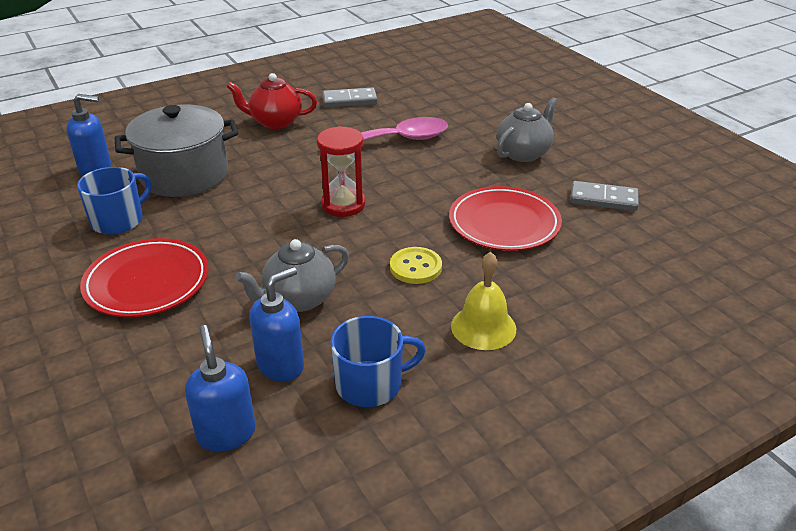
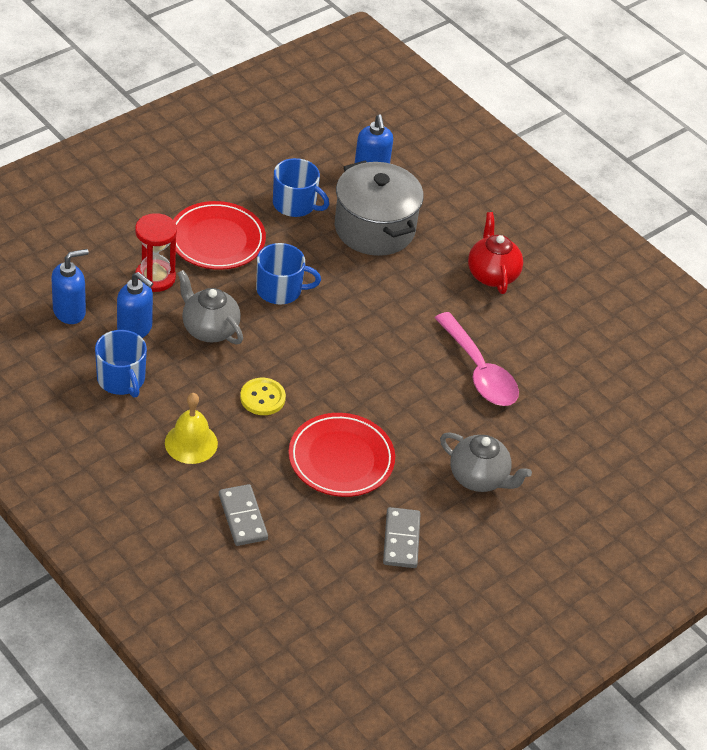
camera: 75 degrees right, 10 degrees up
red hourglass [317,126,365,217] -> red hourglass moved to [135,213,177,292]
grey domino [322,88,378,108] -> grey domino moved to [219,484,268,546]
none -> blue mug [256,243,321,304]

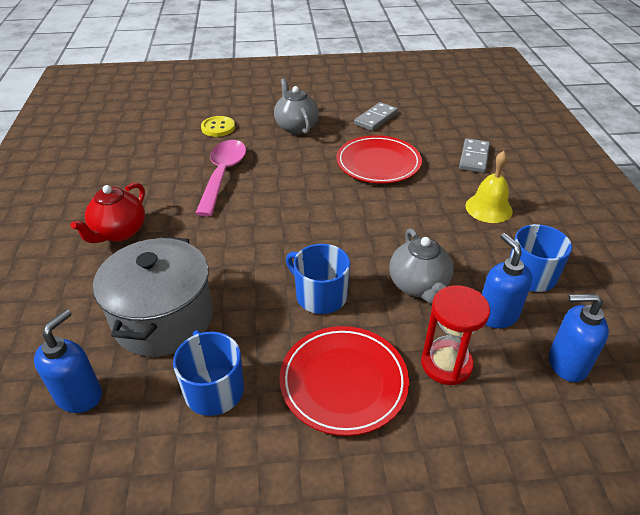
camera: 140 degrees left, 5 degrees down
yellow button [240,378,286,415] -> yellow button moved to [201,116,235,137]

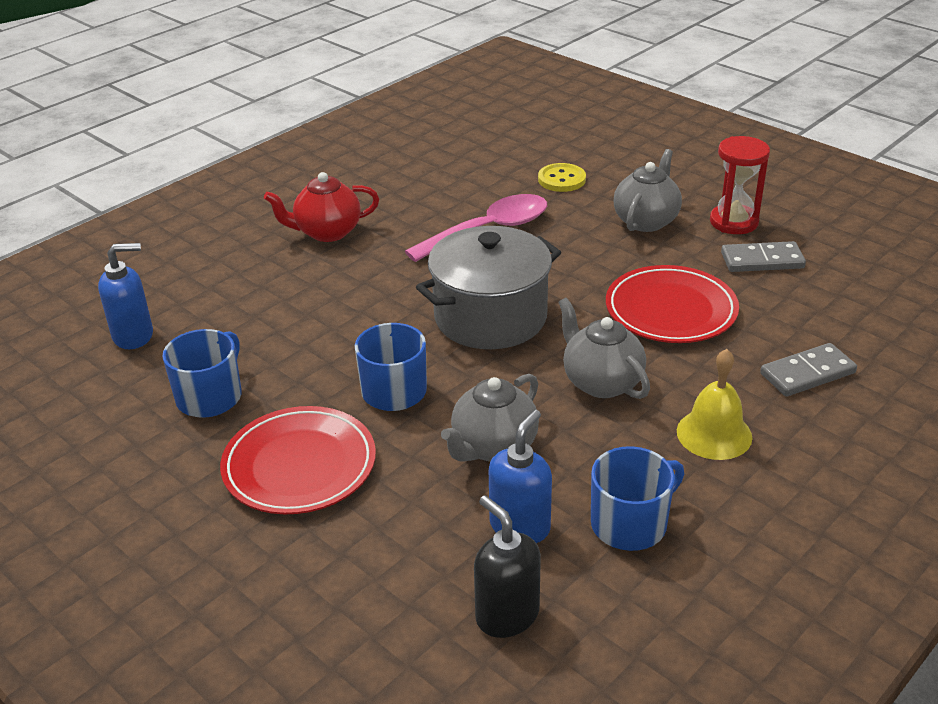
camera: 50 degrees right, 5 degrees down
grey pot [93,237,213,357] -> grey pot moved to [416,226,561,349]
red hourglass [421,285,490,385] -> red hourglass moved to [710,136,770,234]
blue soap dispenser [549,294,609,382] -> black soap dispenser [474,495,541,638]
none -> grey teapot [558,298,650,399]

